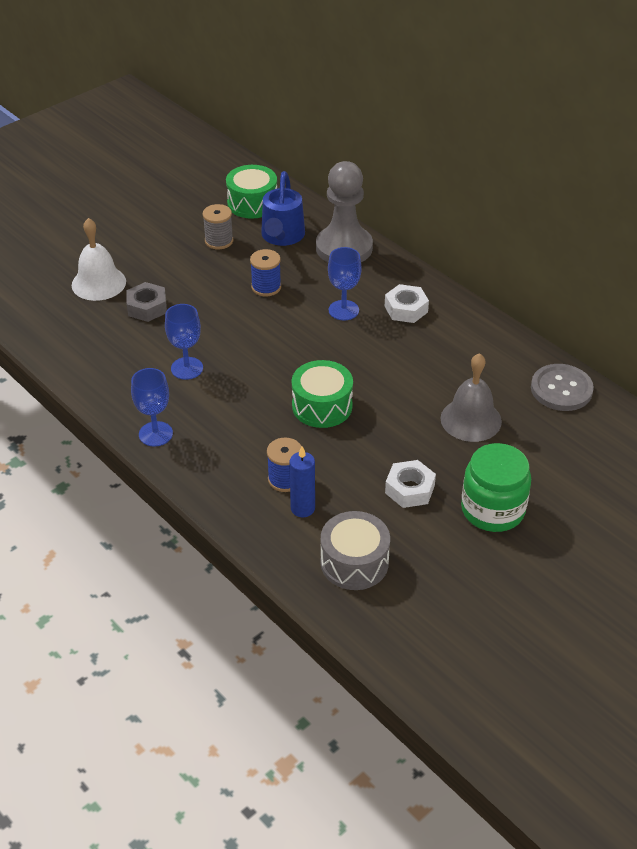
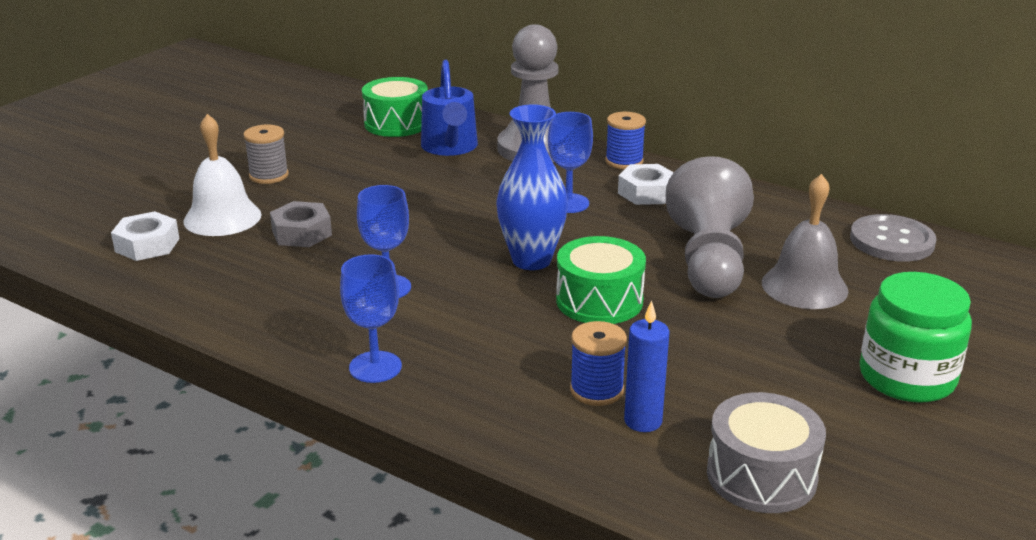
camera: 15 degrees left, 15 degrees down
grey spool [203,204,233,249] -> grey spool moved to [244,125,289,184]
blue spool [250,249,281,296] -> blue spool moved to [605,112,646,169]
white nut [385,460,436,508] -> white nut moved to [111,211,180,261]
none -> blue vase [496,104,568,270]
none -> grey pawn [666,156,754,298]

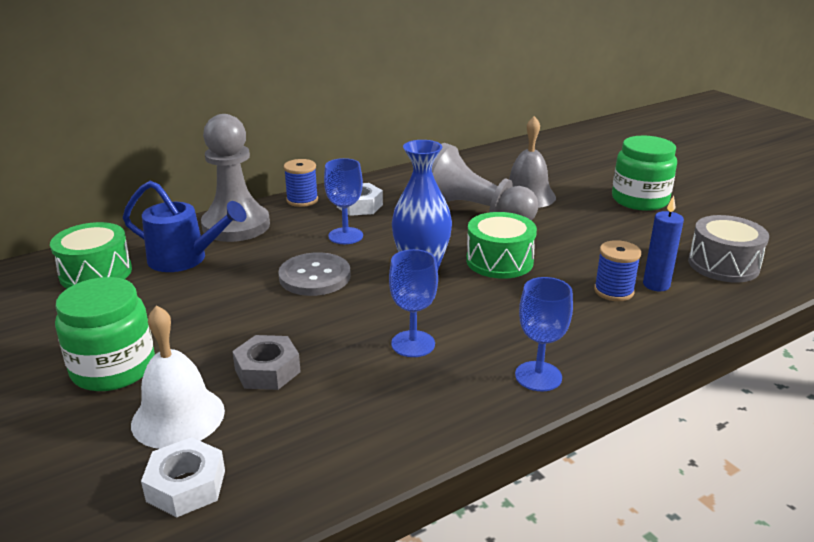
camera: 65 degrees left, 0 degrees up
grey spool [244,125,289,184] -> green jar [55,277,155,391]
grey button [850,214,937,262] -> grey button moved to [278,252,351,296]

